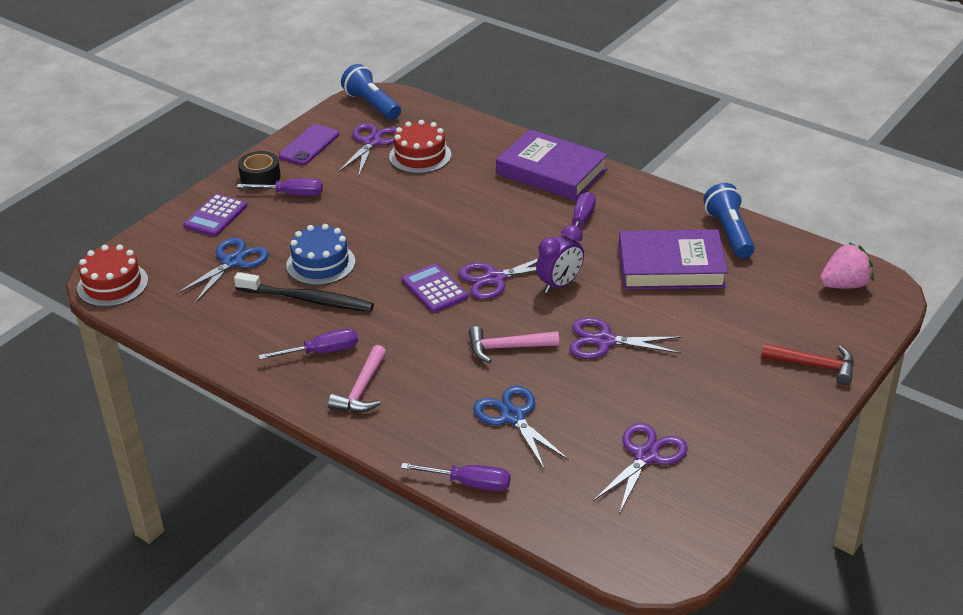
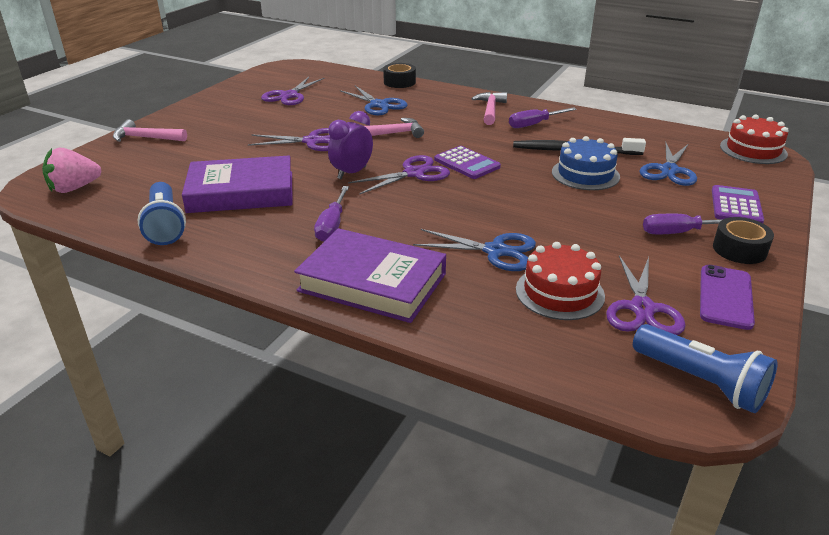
camera: 170 degrees right, 5 degrees down
purple screwdriver [401,463,510,491] -> black tape [383,63,416,88]
red hammer [761,343,854,385] -> pink hammer [113,119,187,142]
none -> blue scissors [413,229,536,271]

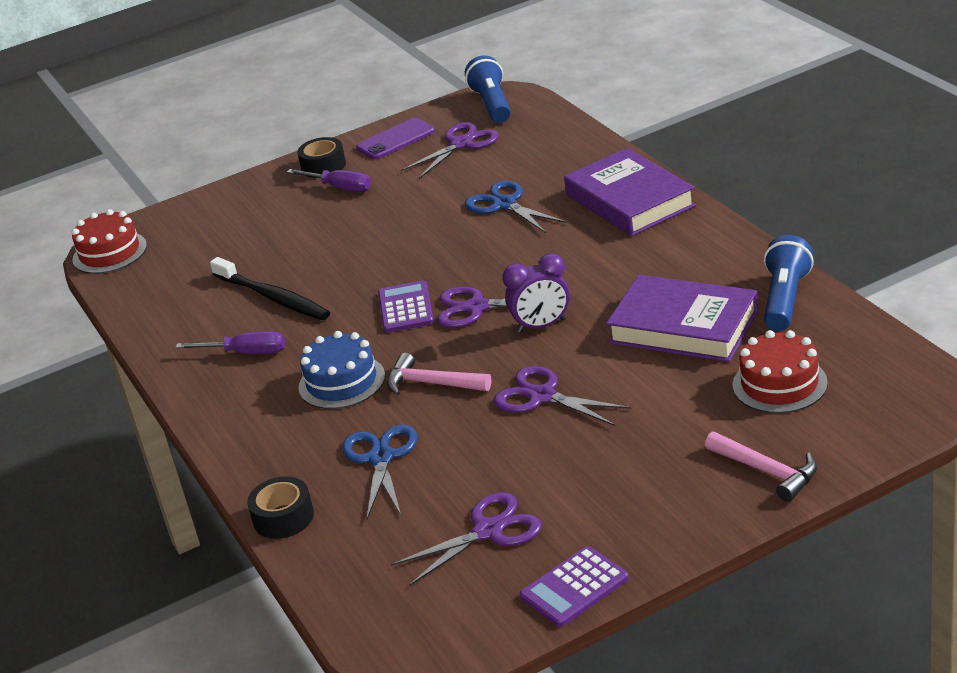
camera: 140 degrees left, 0 degrees up
pink strawberry [42,148,101,193] -> none
purple screwdriver [314,186,349,242] -> none
pink hammer [471,92,507,125] -> none
red cake [516,242,605,320] -> red cake moved to [732,330,828,413]
blue cake [552,136,620,190] -> blue cake moved to [298,331,385,409]
blue scissors [640,143,697,186] -> none
purple calculator [712,185,764,223] -> purple calculator moved to [520,546,629,627]

